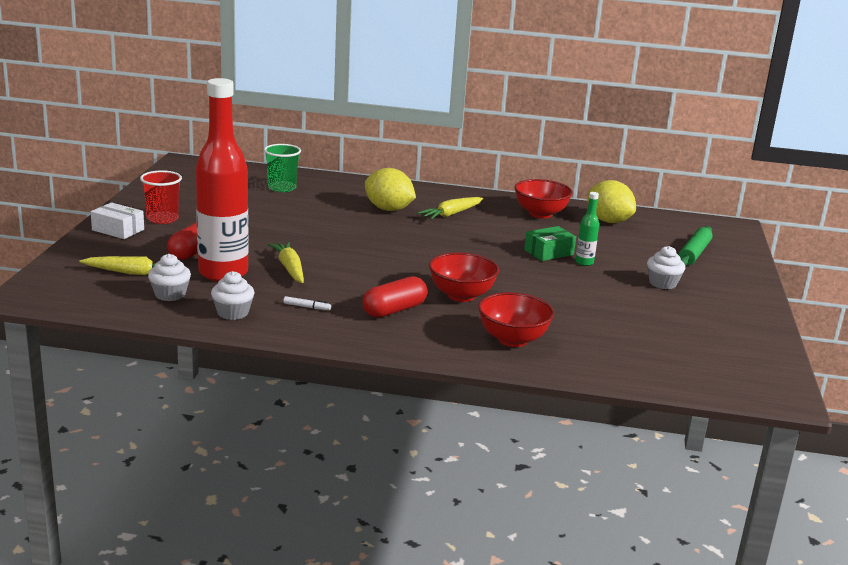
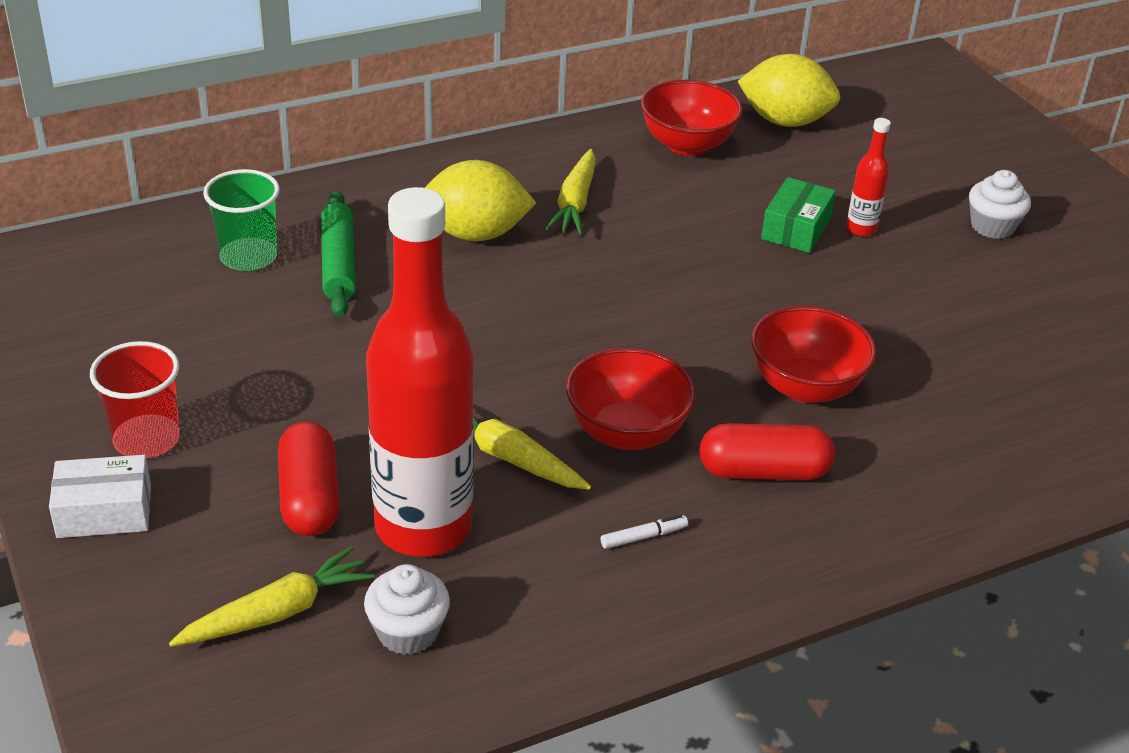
camera: 35 degrees left, 15 degrees up
white cupcake [211,271,255,320] -> none
red capsule [362,276,427,318] -> red capsule turned 75 degrees clockwise [700,423,835,480]
red bowl [478,292,554,347] -> red bowl moved to [566,348,696,450]
green bottle [575,192,599,266] -> red bottle [846,118,891,237]
green rolling pin [678,226,712,266] -> green rolling pin moved to [321,191,356,317]

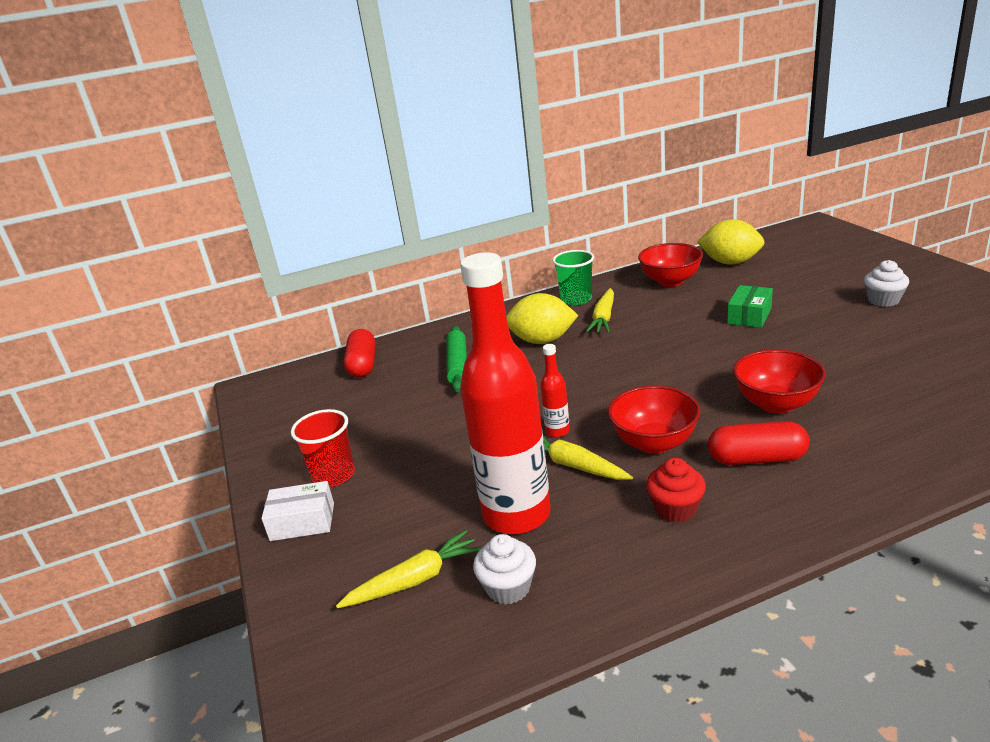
camera: 10 degrees right, 10 degrees down
green cup [203,169,280,271] -> green cup moved to [552,250,594,305]
red capsule [278,421,340,536] -> red capsule moved to [344,329,376,378]
white marker [601,514,688,549] -> red cupcake [646,458,706,523]
red bottle [846,118,891,237] -> red bottle moved to [540,344,570,438]

